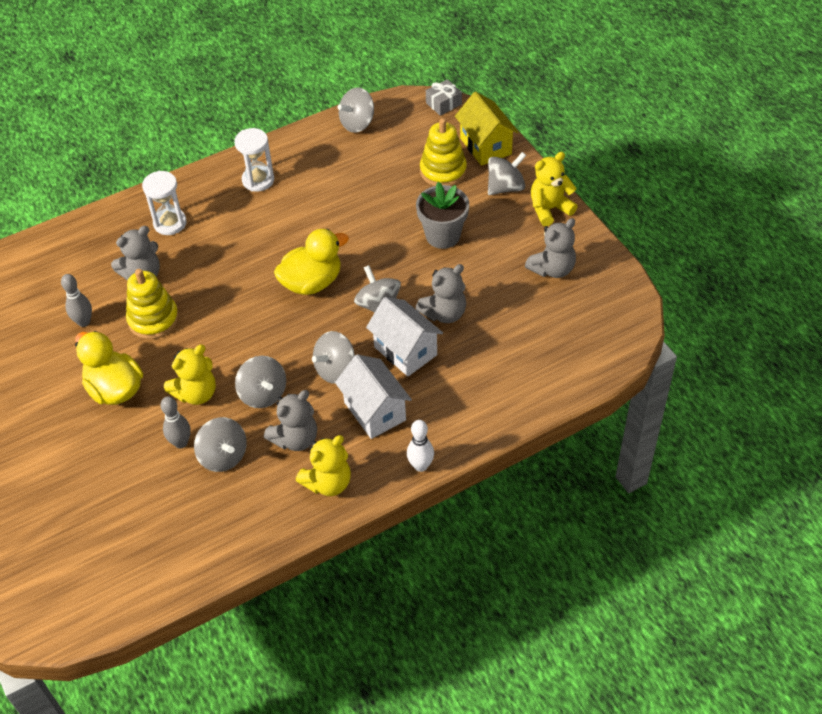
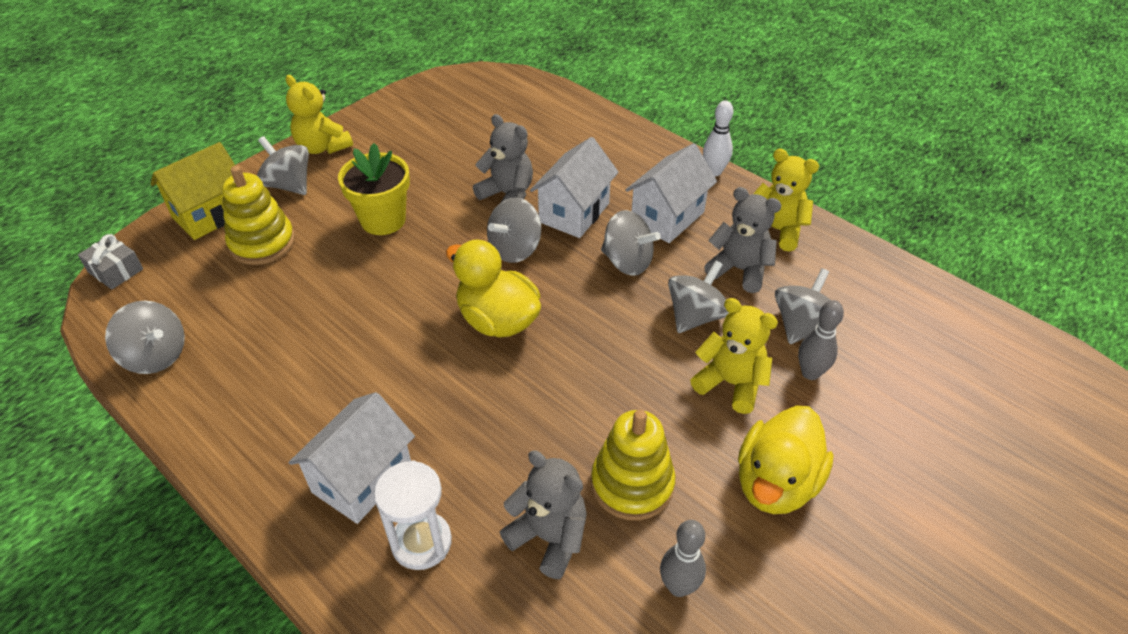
camera: 110 degrees left, 5 degrees down
white hourglass [234,128,274,192] -> none
grey flower pot [416,182,469,249] -> yellow flower pot [338,143,410,235]
grey teddy bear [525,218,576,278] -> none
none -> white house [288,392,415,524]

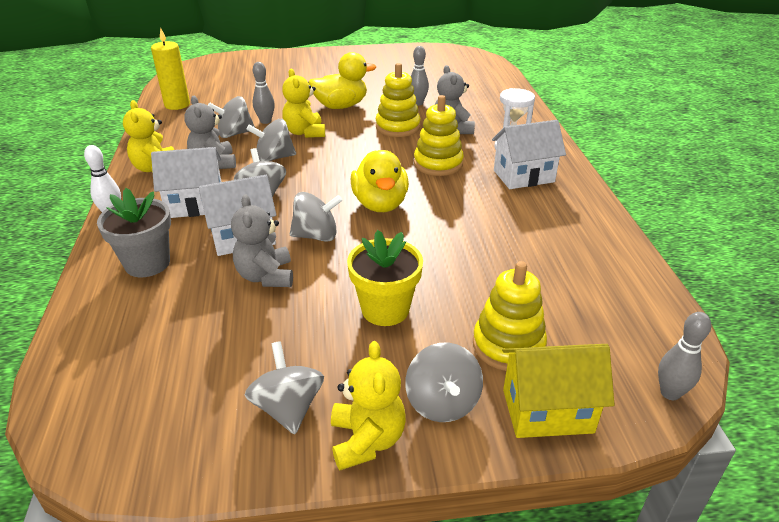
camera: 140 degrees left, 10 degrees down
grey gift [78,234,143,289] -> grey bowling pin [658,312,711,400]
grey spinning top [105,301,185,374] -> grey spinning top moved to [245,341,324,434]
none -> grey flower pot [97,188,171,277]
none -> yellow candle [151,28,190,110]
none -> yellow stacking toy [414,95,464,176]

